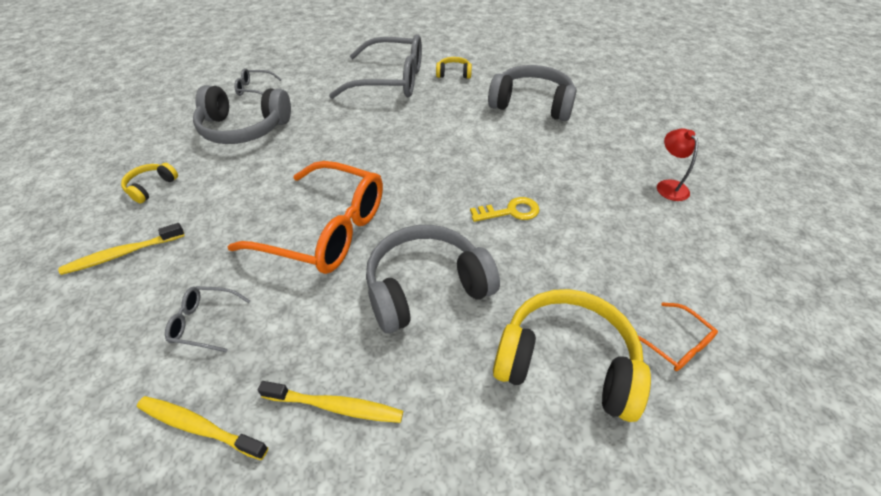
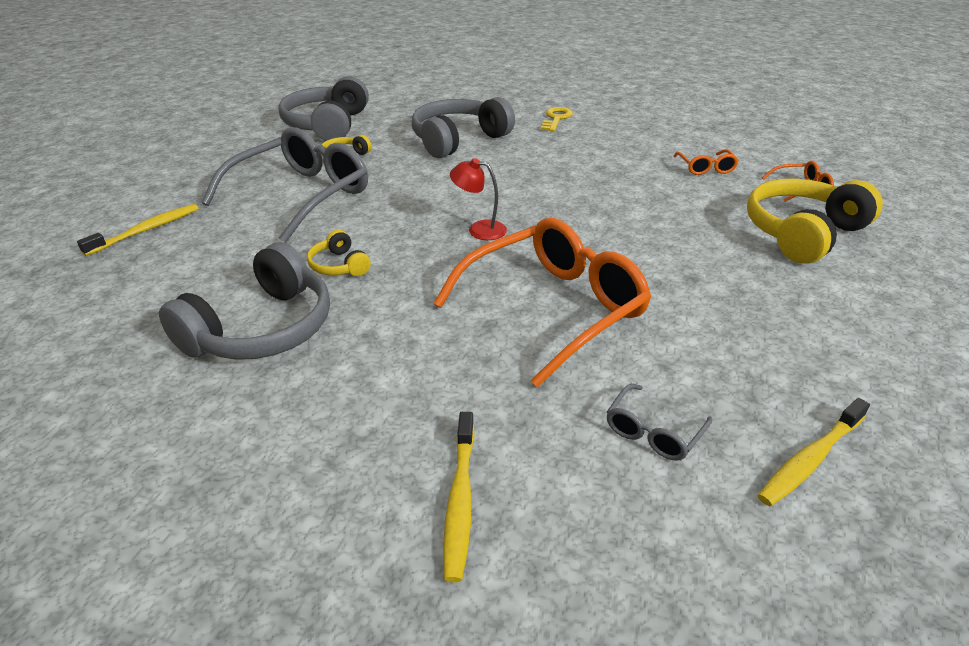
camera: 60 degrees left, 10 degrees down
yellow headphones [121,163,178,204] -> yellow headphones moved to [307,230,371,276]
grey glasses [234,68,282,96] -> none
yellow toothbrush [258,381,403,423] -> yellow toothbrush moved to [77,204,199,256]
grey headphones [366,225,500,333] -> grey headphones moved to [279,76,369,141]
yellow key [470,197,539,222] -> yellow key moved to [541,107,573,132]
red lamp [657,128,698,201] -> red lamp moved to [450,158,507,240]
none -> orange glasses [673,149,739,175]

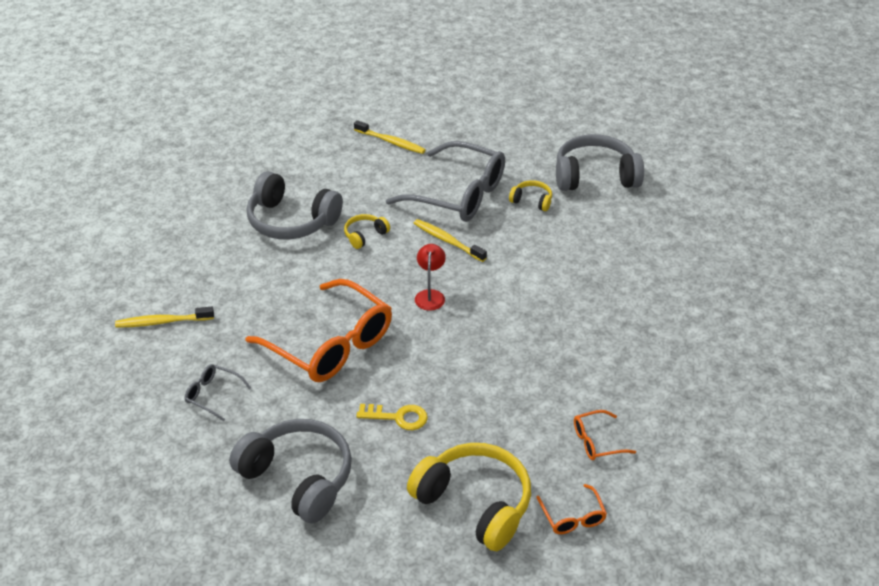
camera: 80 degrees right, 5 degrees up
grey headphones [412,97,515,158] -> grey headphones moved to [229,419,352,524]
yellow key [541,107,573,132] -> yellow key moved to [356,404,428,430]
yellow toothbrush [757,398,870,506] -> yellow toothbrush moved to [413,219,487,262]

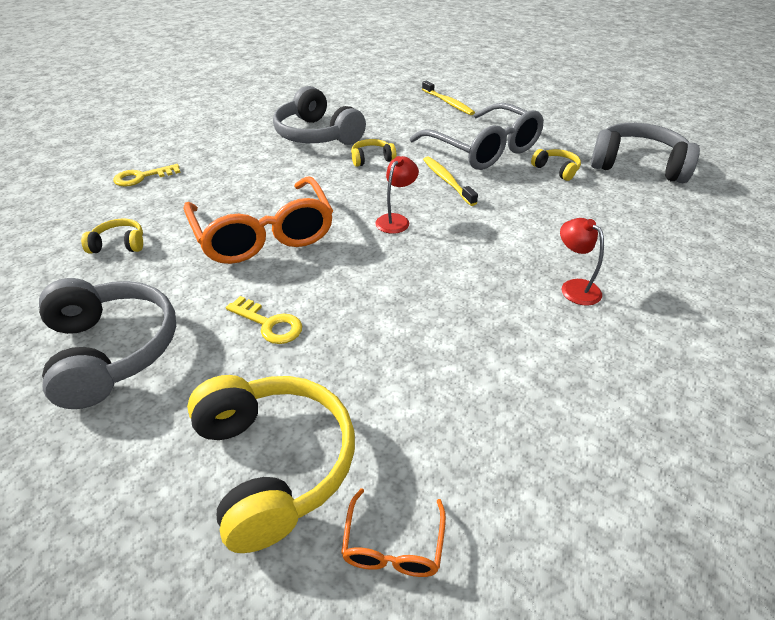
camera: 25 degrees right, 0 degrees up
yellow toothbrush [115,307,214,328] -> yellow key [113,164,181,187]
grey glasses [184,364,251,421] -> yellow headphones [81,218,143,254]
orange glasses [574,410,636,460] -> none
none -> red lamp [560,218,604,306]

